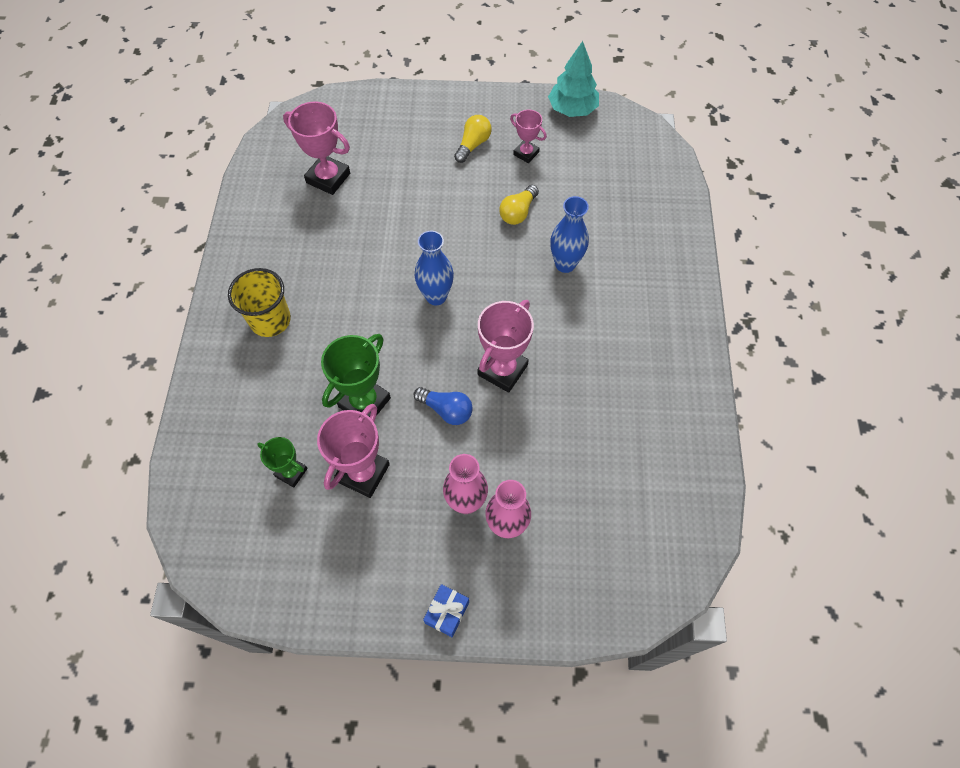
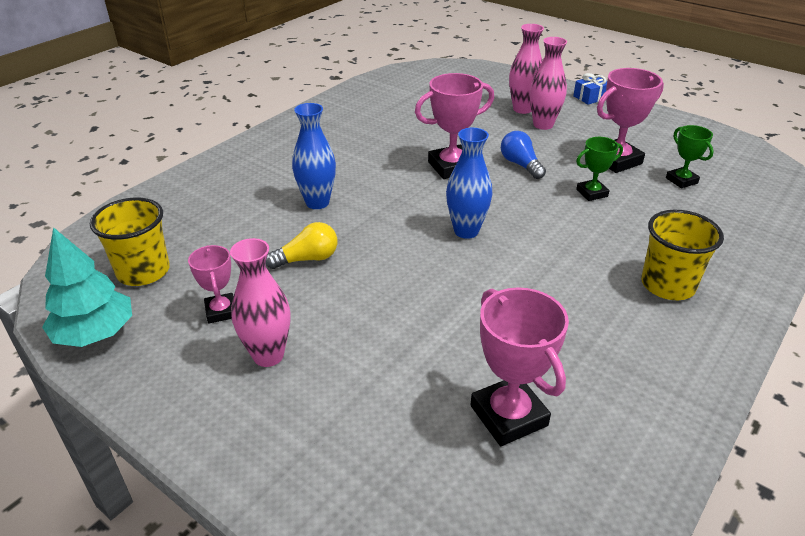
camera: 145 degrees left, 25 degrees down
green trophy [321,334,391,417] -> green trophy [576,137,623,201], size x0.59
yellow light bulb [454,115,492,163] -> pink vase [230,238,290,367]
none -> yellow cup [90,198,170,286]

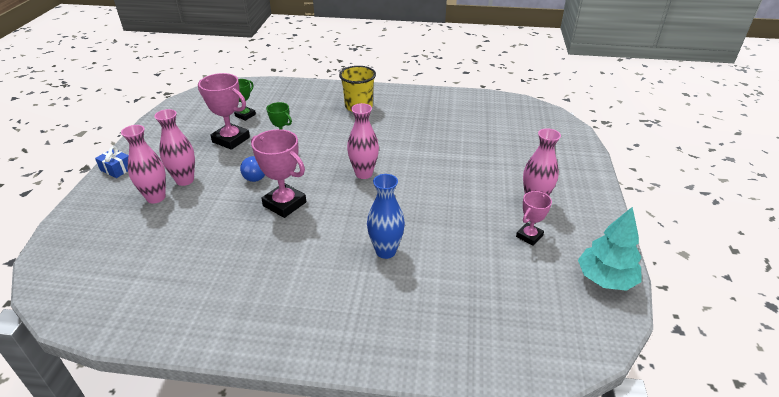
camera: 120 degrees left, 0 degrees up
yellow cup [90,198,170,286] -> none
yellow light bulb [266,222,337,269] -> none
blue vase [446,128,492,239] -> pink vase [347,103,379,179]
pink trophy [471,287,569,446] -> none

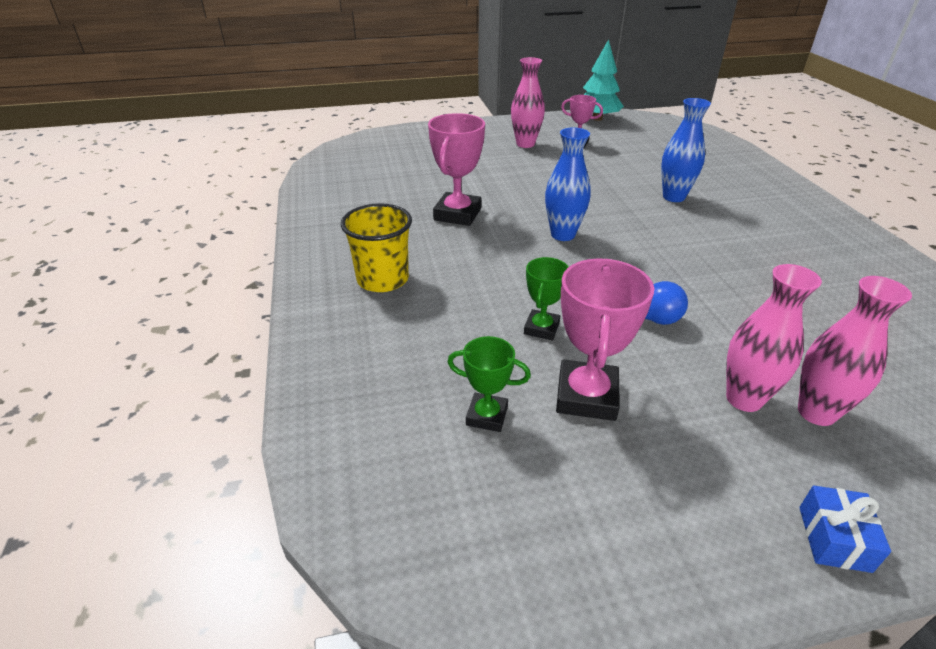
camera: 110 degrees left, 0 degrees up
pink trophy [251,129,306,218] -> pink trophy moved to [428,113,485,226]
pink vase [347,103,379,179] -> blue vase [545,128,591,241]

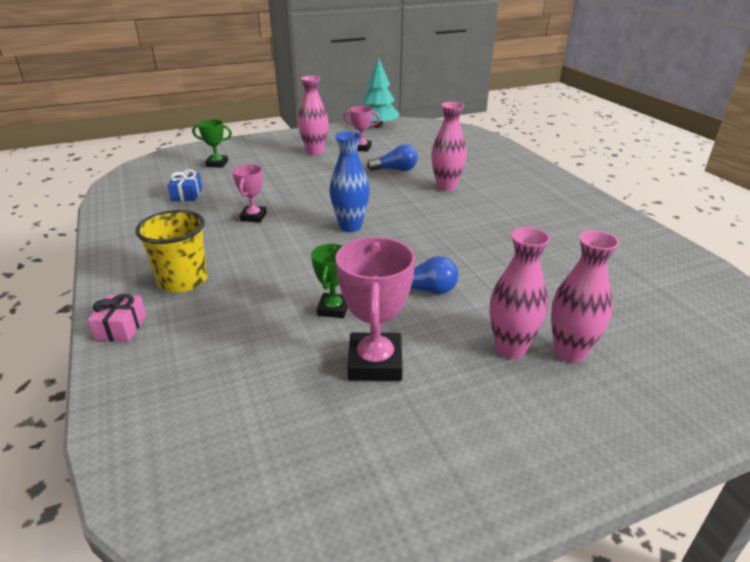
camera: 10 degrees left, 5 degrees down
pink trophy [428,113,485,226] -> pink trophy [232,164,267,222], size x0.59
green trophy [447,336,531,432] -> green trophy moved to [192,119,232,168]
blue vase [661,98,711,202] -> pink vase [431,102,467,192]
blue gift [799,485,891,573] -> blue gift moved to [167,169,202,201]
none -> pink gift [88,294,147,342]
none -> blue light bulb [367,144,418,171]

